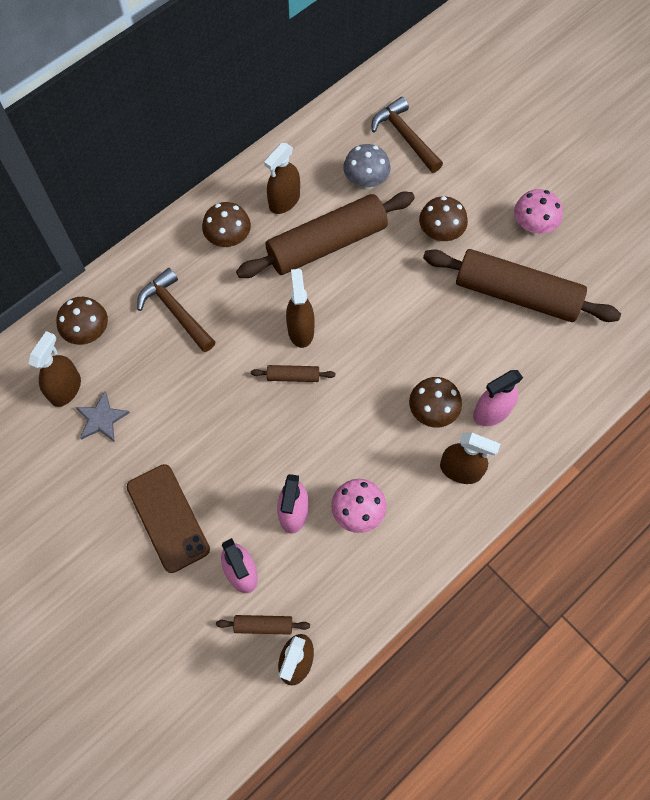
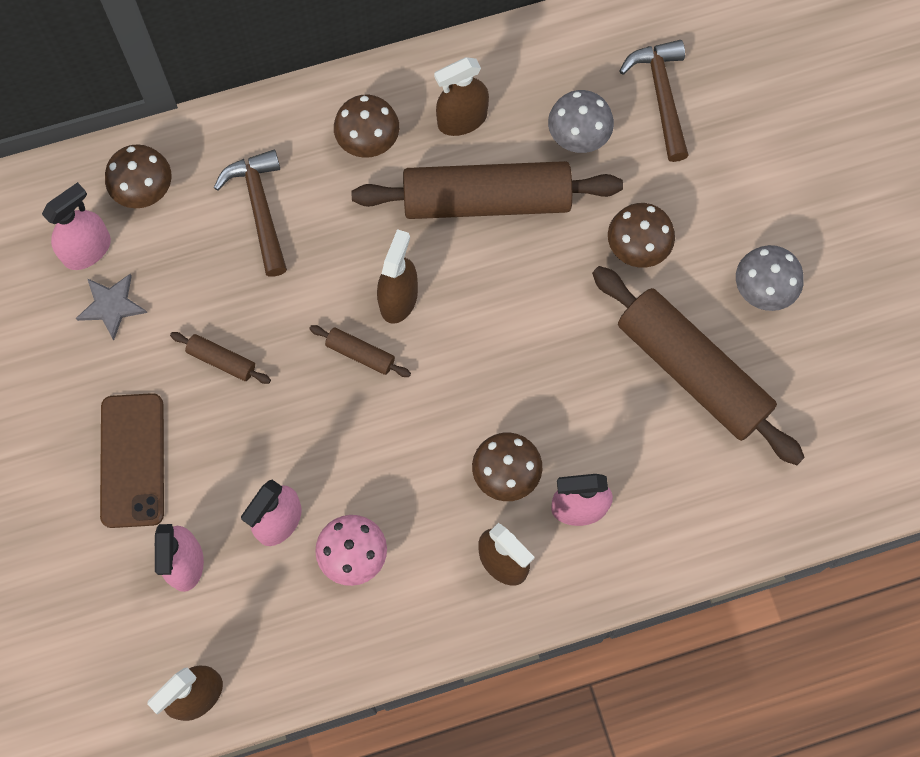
camera: 25 degrees right, 5 degrees up
brown spray bottle [29,331,81,407] -> pink spray bottle [42,182,111,270]
brown rolling pin [216,615,310,635] -> brown rolling pin moved to [170,332,271,384]
pink mushroom [514,189,563,235] -> grey mushroom [736,245,804,311]

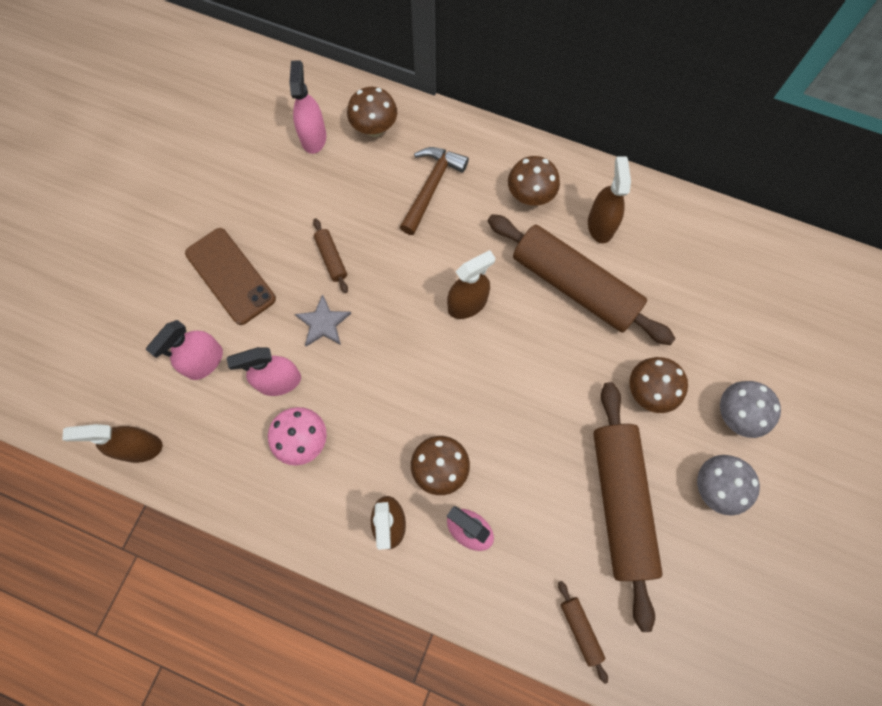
camera: 40 degrees right, 0 degrees up
pink spray bottle [42,182,111,270] -> pink spray bottle turned 90 degrees counterclockwise [289,60,326,154]
grey star [76,274,147,340] -> grey star moved to [295,294,351,347]
brown phone [100,393,164,528] -> brown phone turned 75 degrees counterclockwise [185,228,276,325]
brown rolling pin [309,325,411,377] -> brown rolling pin moved to [558,581,608,684]
brown spray bottle [434,57,489,136] -> brown spray bottle turned 75 degrees clockwise [588,156,631,243]
grey mushroom [548,90,614,153] -> grey mushroom moved to [720,381,781,438]
brown hammer [619,40,689,162] -> none

